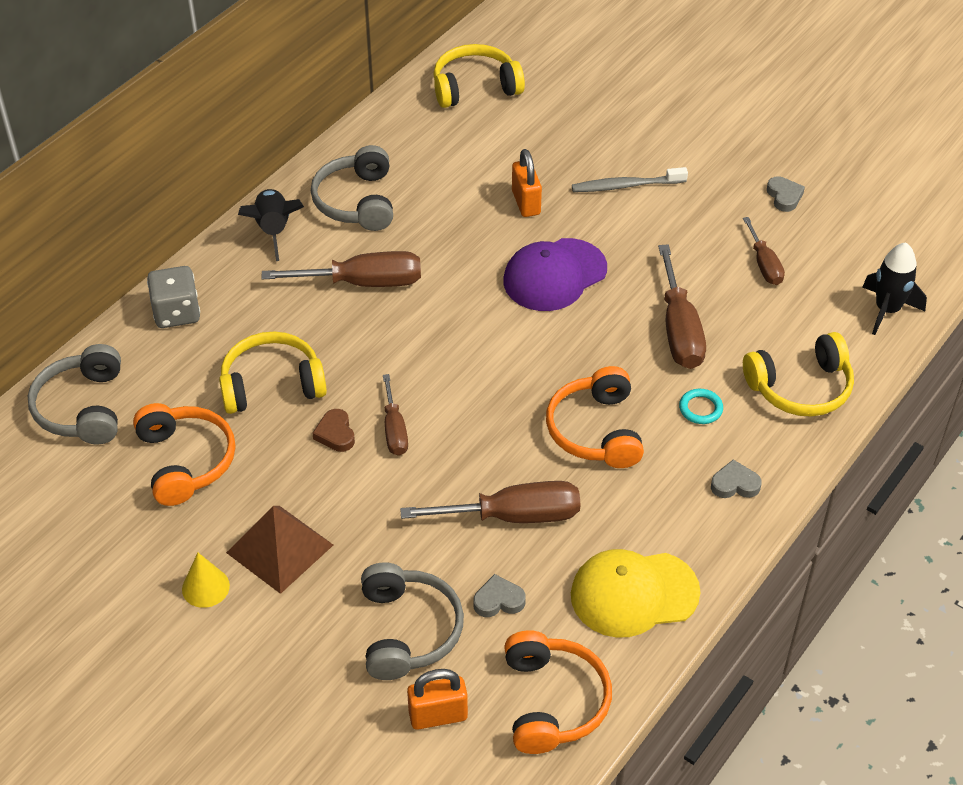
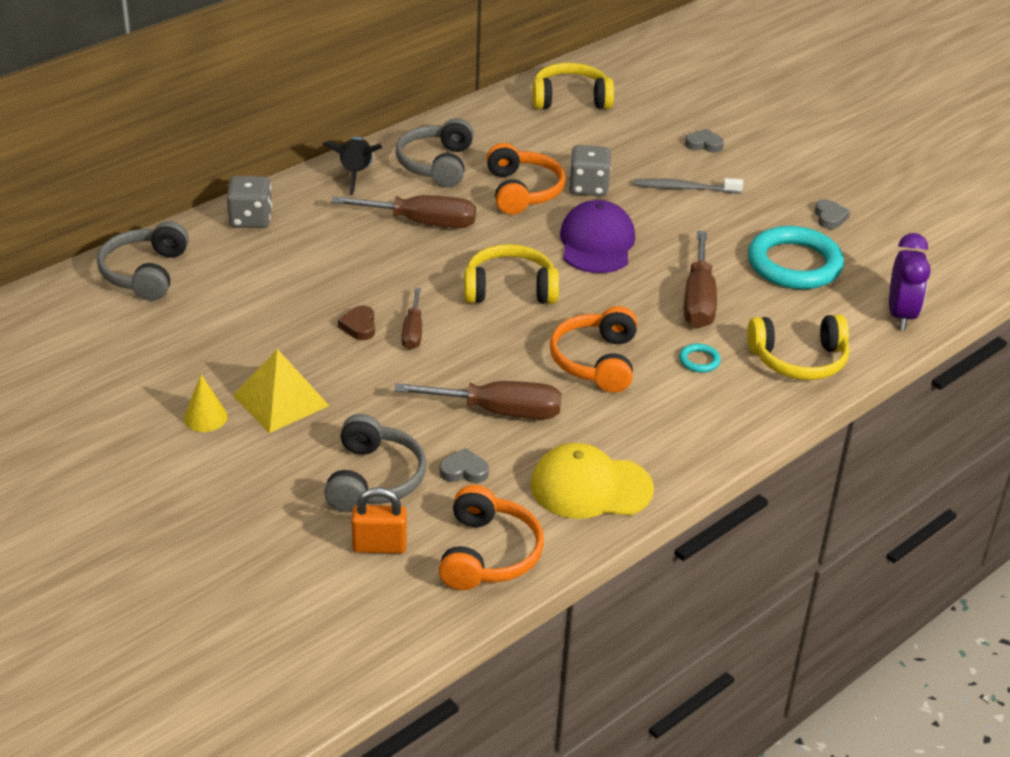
camera: 10 degrees right, 10 degrees down
orange headphones [133,403,236,506] -> orange headphones moved to [486,143,565,215]
yellow headphones [219,331,327,414] -> yellow headphones moved to [464,244,559,304]
brown pyramid [226,506,333,594] -> yellow pyramid [232,349,329,433]
purple cap [503,238,607,311] -> purple cap turned 120 degrees clockwise [560,200,635,273]
orange padlock [512,149,542,217] -> grey dice [569,145,611,196]
grey heart [711,460,762,498] -> grey heart moved to [685,128,724,153]
brown screwdriver [743,217,785,285] -> turquoise ring [748,226,844,289]
black rocket [862,243,927,335] -> purple clock [889,233,931,330]

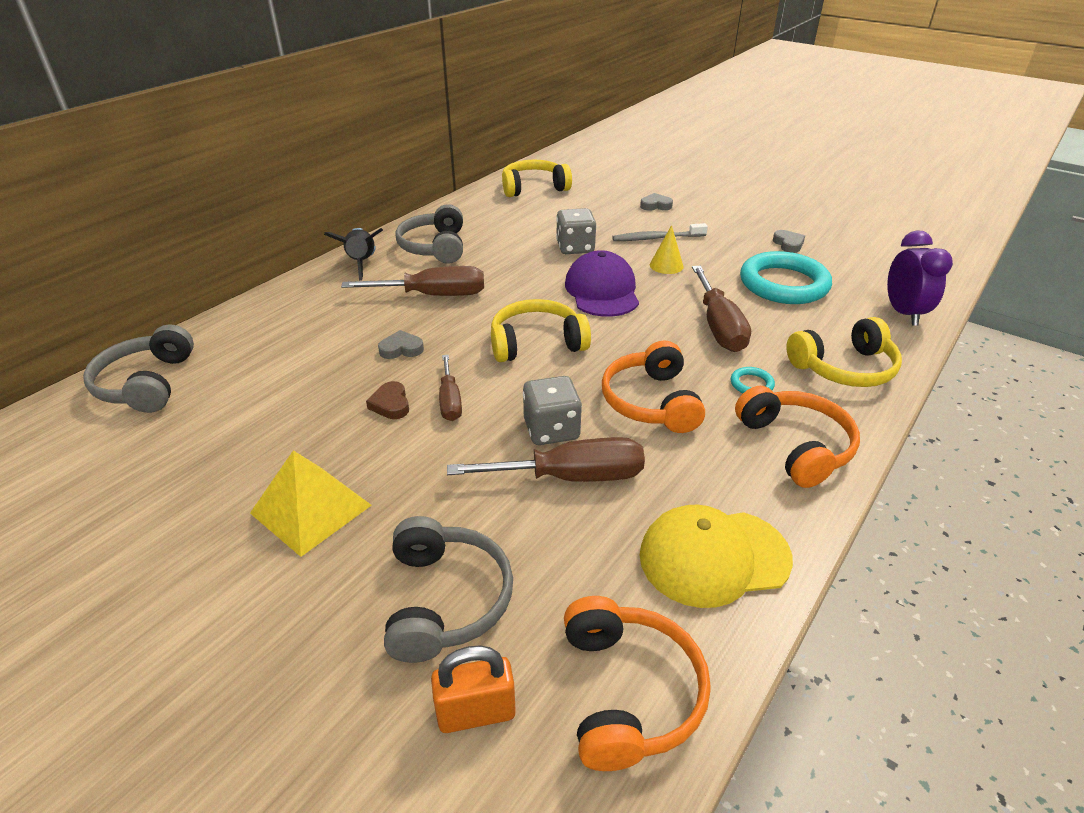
camera: 10 degrees left, 0 degrees up
yellow cone [184,374,228,432] -> yellow cone moved to [650,225,684,274]
grey dice [227,176,272,228] -> grey dice moved to [523,376,582,445]
grey heart [439,448,489,483] -> grey heart moved to [378,330,424,359]
orange headphones [486,143,565,215] -> orange headphones moved to [735,386,860,488]

